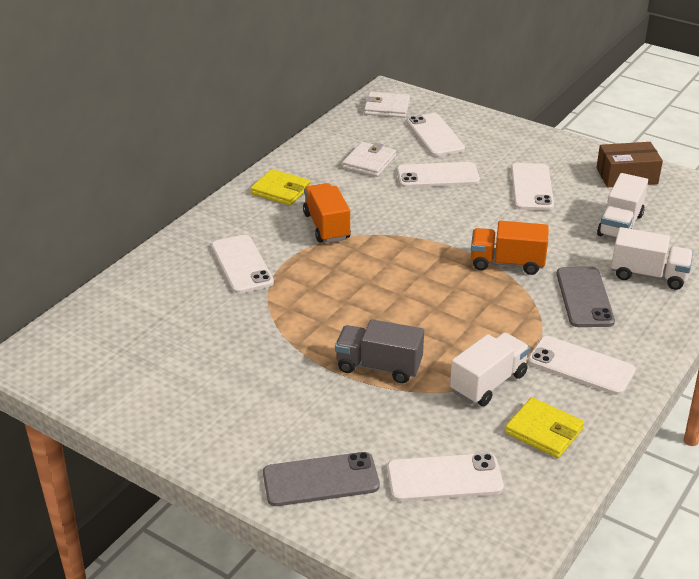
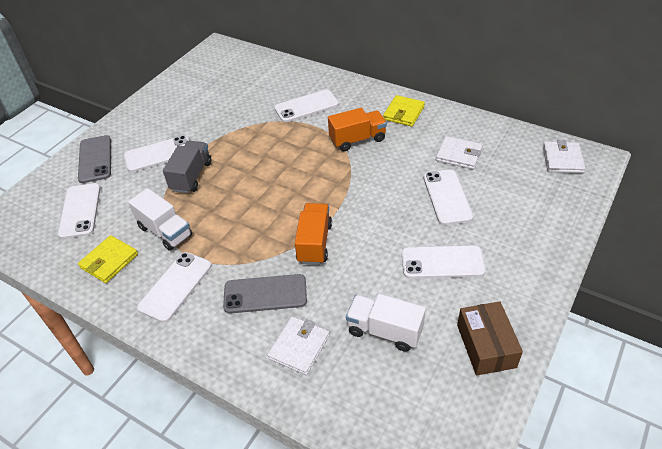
camera: 90 degrees right, 10 degrees up
white phone [407,113,465,156] -> white phone moved to [124,136,189,172]
white truck [611,227,693,290] -> white wallet [267,316,330,375]

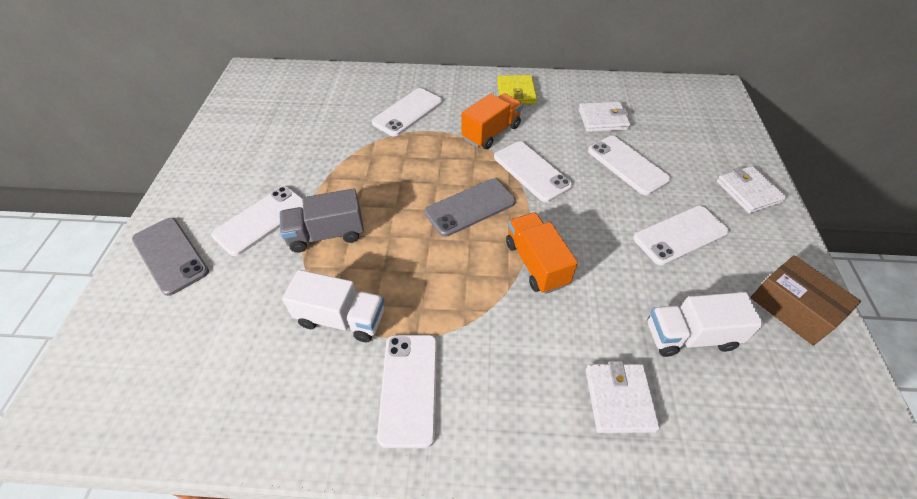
camera: 30 degrees left, 5 degrees up
white phone [58,183,101,239] -> white phone moved to [494,141,572,202]
yellow wallet [78,235,138,283] -> none
grey truck [163,141,211,193] -> grey truck turned 90 degrees counterclockwise [279,188,364,253]
grey phone [223,274,307,314] -> grey phone moved to [425,179,516,237]
white wallet [543,140,585,173] -> white wallet moved to [717,166,787,214]

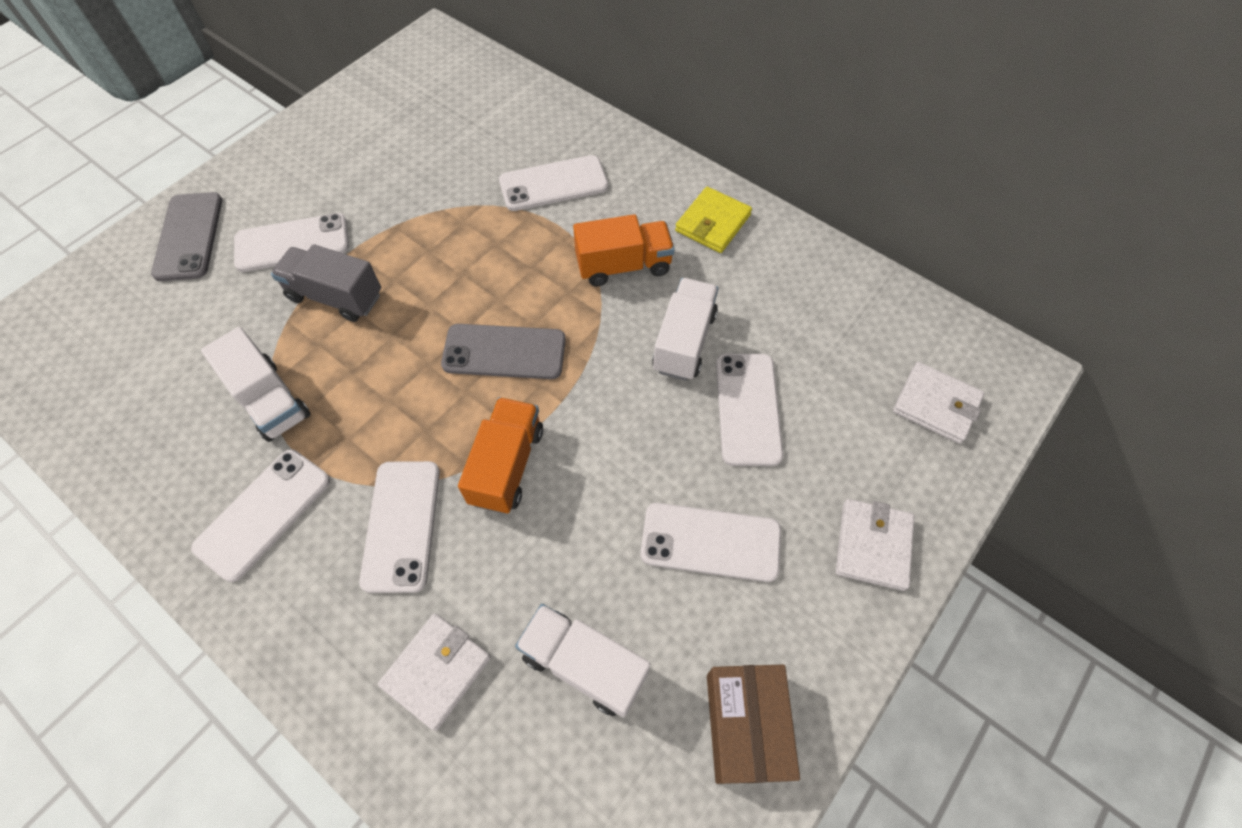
camera: 35 degrees right, 10 degrees up
white phone [494,141,572,202] -> white phone moved to [359,461,440,593]
white wallet [579,102,630,132] -> white wallet moved to [893,362,984,444]
none -> white truck [652,278,718,381]

